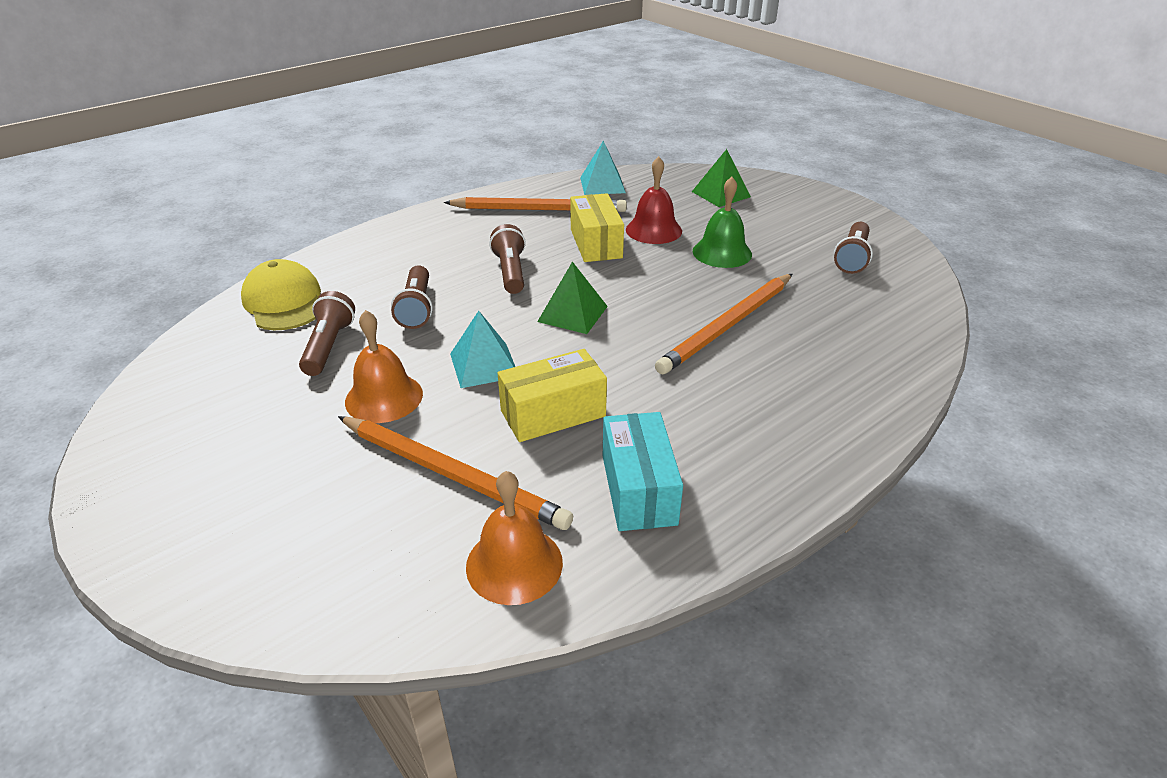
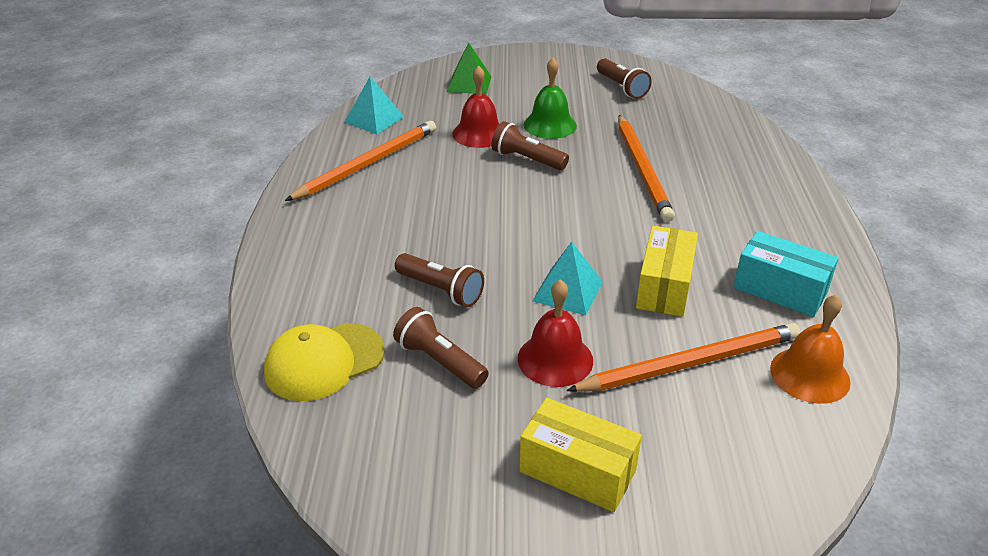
camera: 50 degrees left, 0 degrees up
yellow cap [241,259,321,330] -> yellow cap turned 45 degrees counterclockwise [264,323,385,401]
orange bell [345,310,423,423] -> red bell [518,279,593,387]
brown flashlight [489,224,526,294] -> brown flashlight moved to [491,121,569,170]
green pyramid [537,262,608,334] -> none
yellow box [570,193,624,262] -> yellow box moved to [520,398,642,512]

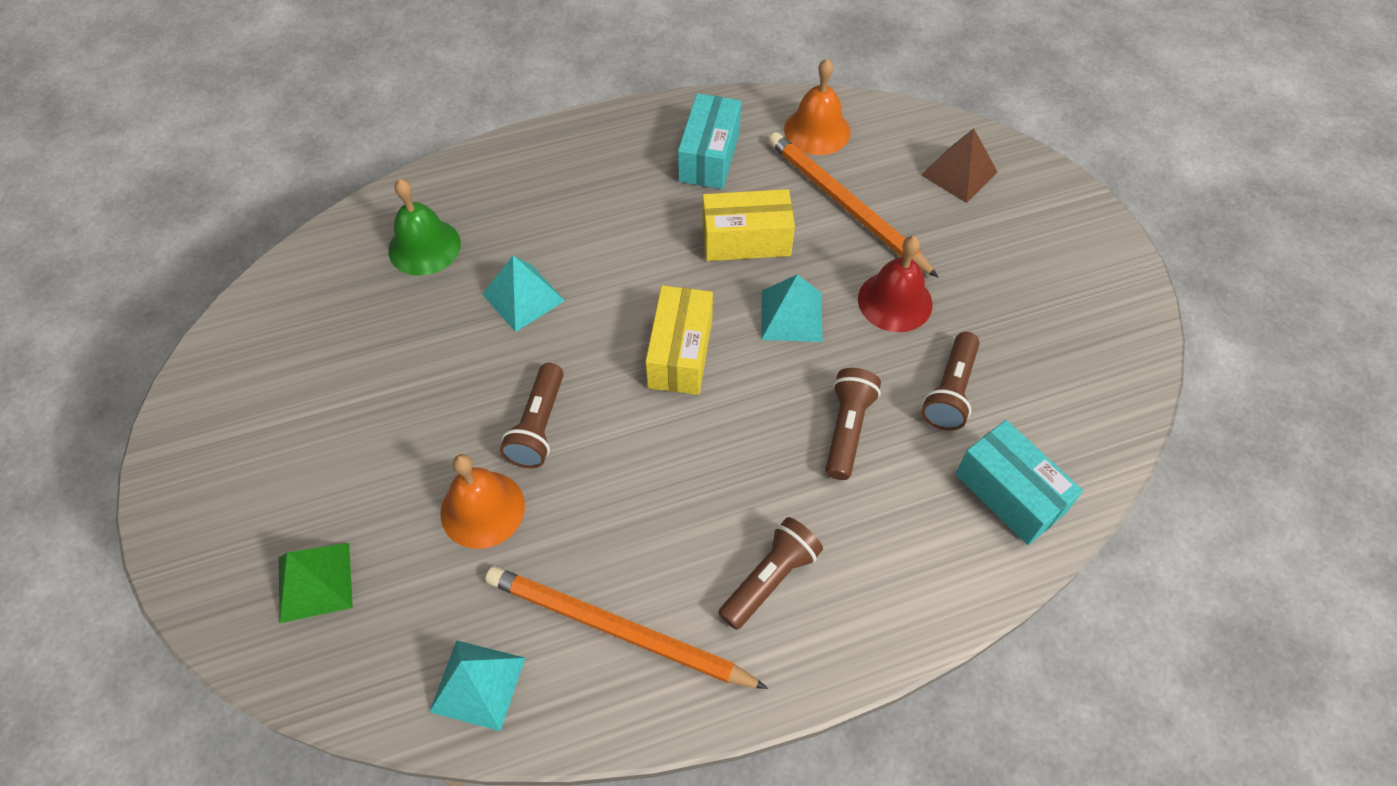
camera: 110 degrees left, 20 degrees up
yellow cap [264,323,385,401] -> turquoise box [955,420,1083,545]
red bell [452,65,500,148] -> orange bell [441,454,525,549]
yellow box [520,398,642,512] -> yellow box moved to [645,286,713,395]
green bell [523,58,577,139] -> green bell moved to [388,179,461,276]
brown flashlight [597,58,652,99] -> brown flashlight moved to [718,517,823,630]
orange pencil [618,115,675,222] -> turquoise pyramid [482,256,565,332]
none -> brown pyramid [921,128,998,203]

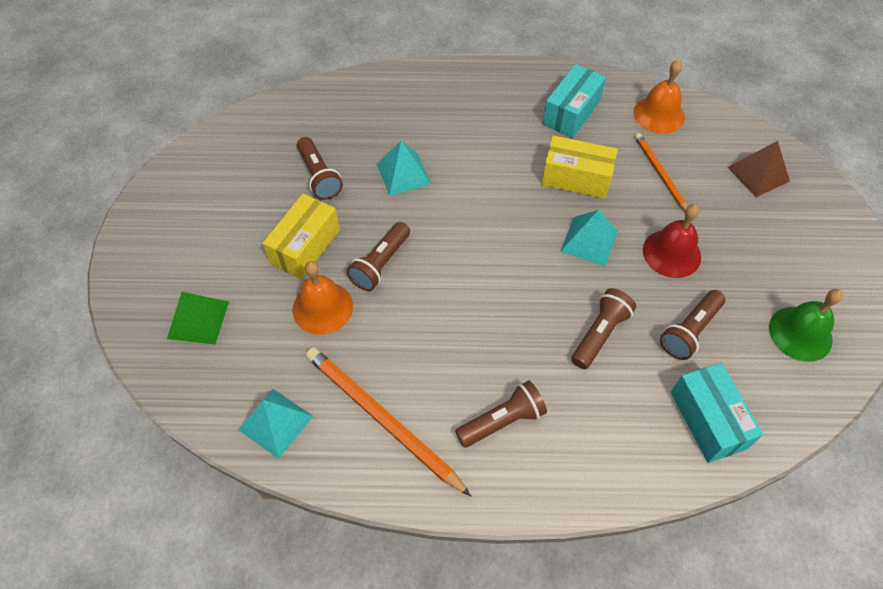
camera: 20 degrees right, 0 degrees up
green bell [388,179,461,276] -> green bell moved to [769,289,843,362]
yellow box [645,286,713,395] -> yellow box moved to [263,194,340,279]
orange pencil [768,132,939,278] -> orange pencil [635,133,688,211], size x0.60
none -> brown flashlight [297,137,343,200]

